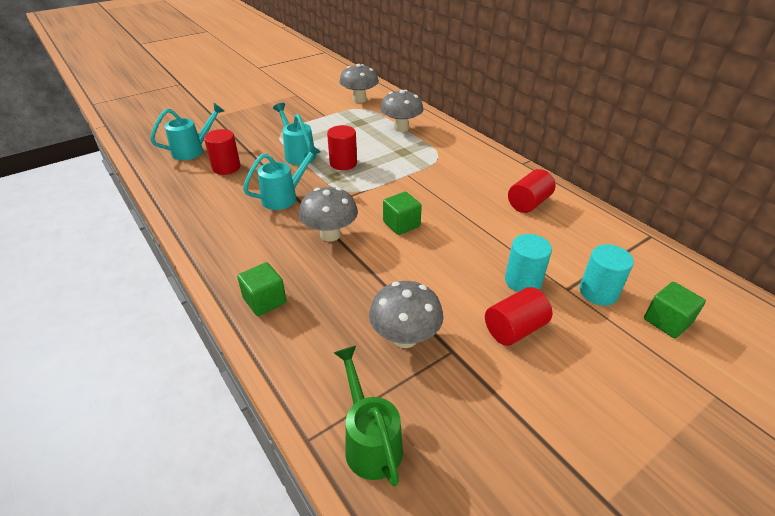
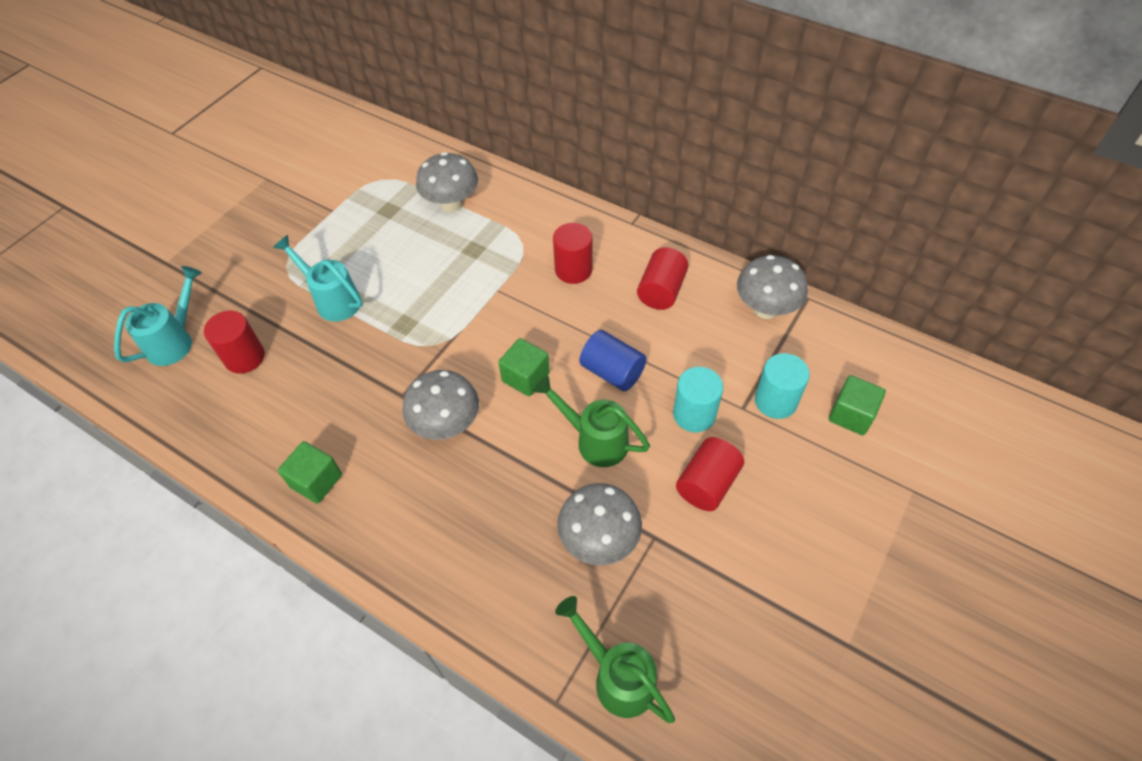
camera: 20 degrees left, 15 degrees up
green cube [237,262,287,316] -> green cube moved to [278,441,342,504]
turquoise watering can [243,143,321,210] -> none
red cylinder [327,125,357,170] -> red cylinder moved to [553,223,592,284]
grey mushroom [339,64,379,103] -> grey mushroom moved to [737,255,808,319]
none -> green watering can [533,376,650,467]
none -> blue cylinder [579,330,646,391]

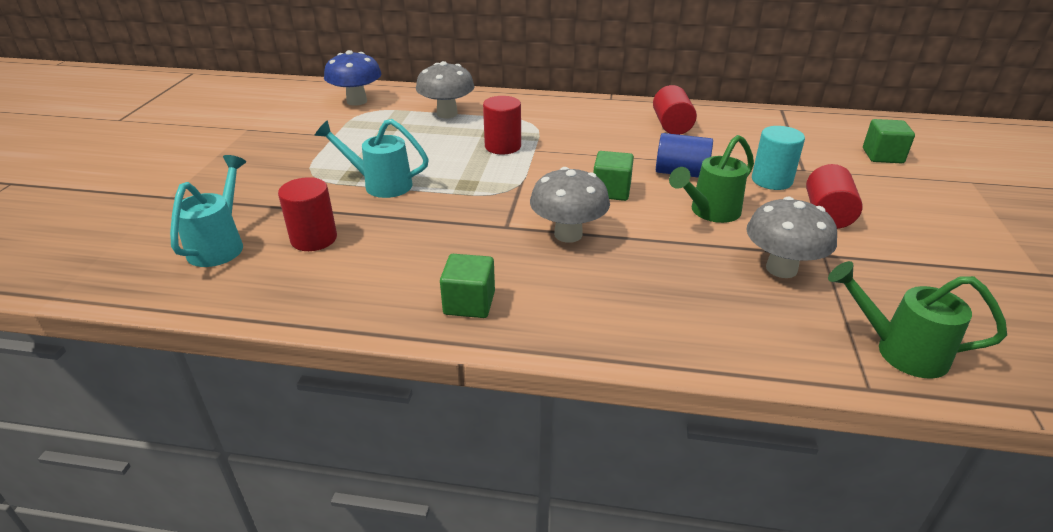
camera: 25 degrees left, 20 degrees down
green watering can [533,376,650,467] -> green watering can turned 45 degrees counterclockwise [669,135,754,223]
red cylinder [553,223,592,284] -> red cylinder moved to [483,96,521,155]
grey mushroom [737,255,808,319] -> none
turquoise cylinder [755,353,810,419] -> none
none -> blue mushroom [324,50,381,106]

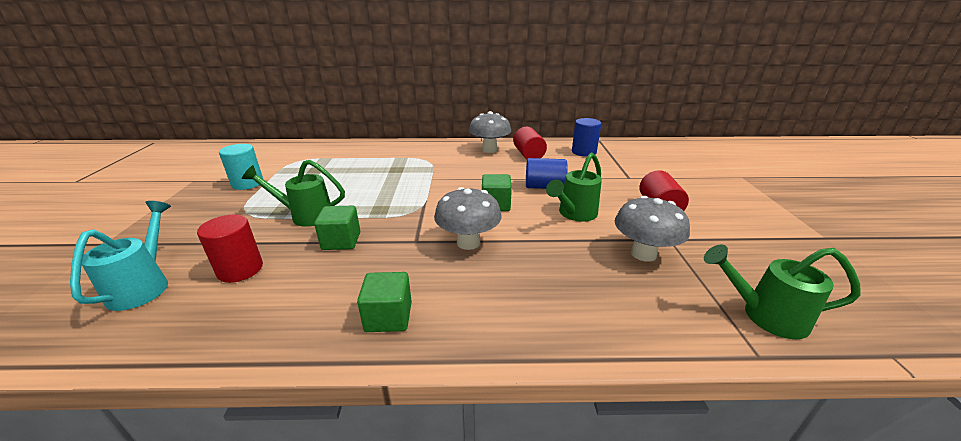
camera: 10 degrees left, 5 degrees down
turquoise watering can [314,119,429,198] -> green watering can [242,160,345,227]
blue mushroom [324,50,381,106] -> none
grey mushroom [416,61,475,118] -> grey mushroom moved to [469,111,511,153]
red cylinder [483,96,521,155] -> none
turquoise cylinder [752,126,805,190] -> turquoise cylinder moved to [219,144,263,190]
green cube [863,119,915,163] -> green cube moved to [314,206,360,250]
none -> blue cylinder [572,118,601,157]

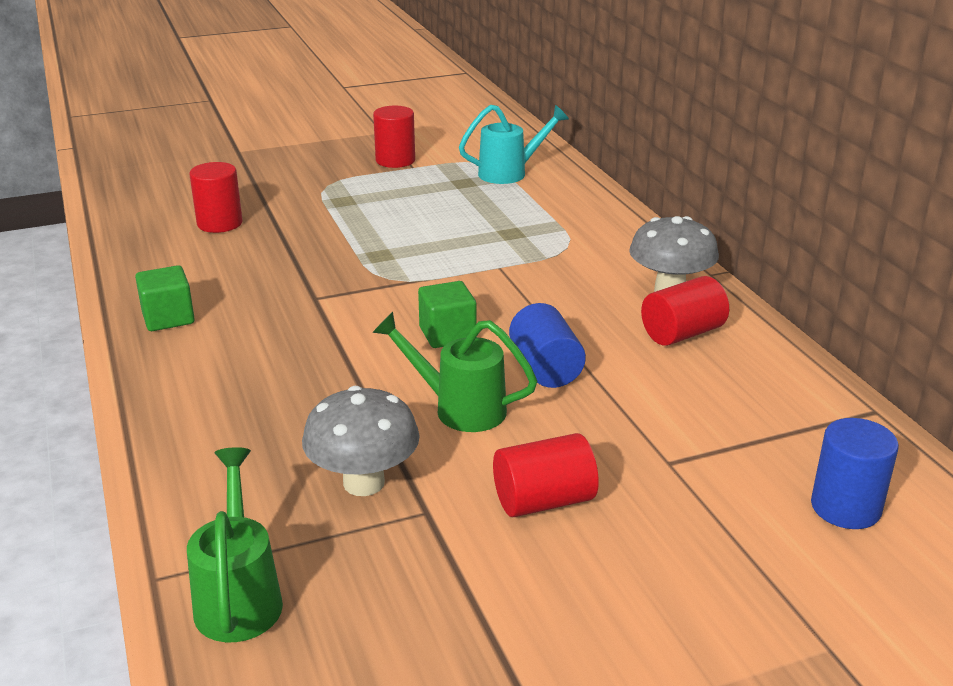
camera: 70 degrees right, 0 degrees up
turquoise watering can [70,201,171,311] -> turquoise watering can moved to [459,105,569,184]
turquoise cylinder [219,144,263,190] -> red cylinder [373,106,415,168]
green watering can [242,160,345,227] -> none
green cube [314,206,360,250] -> none
grey mushroom [434,187,502,250] -> none
blue cylinder [572,118,601,157] -> blue cylinder moved to [811,418,899,529]

